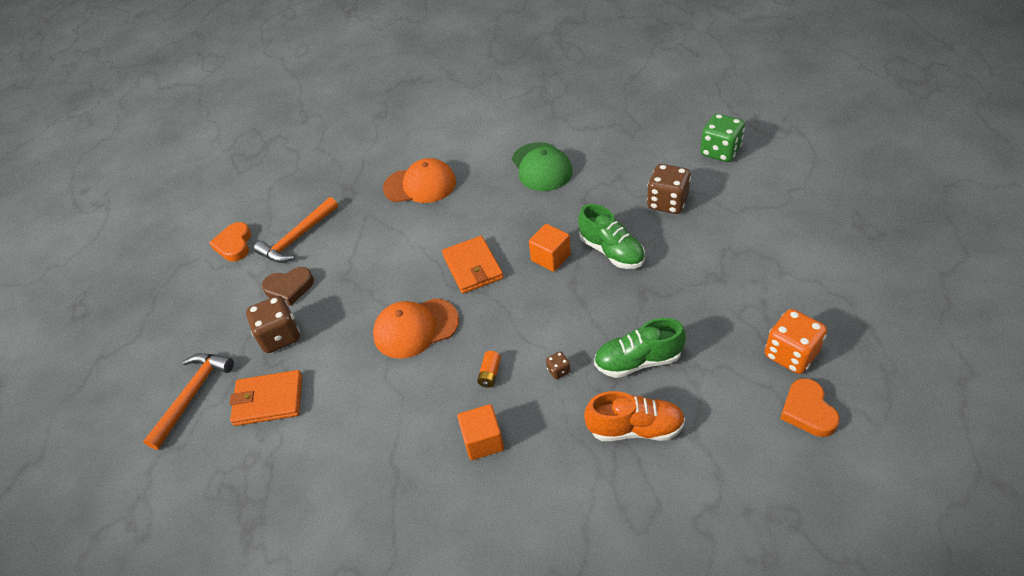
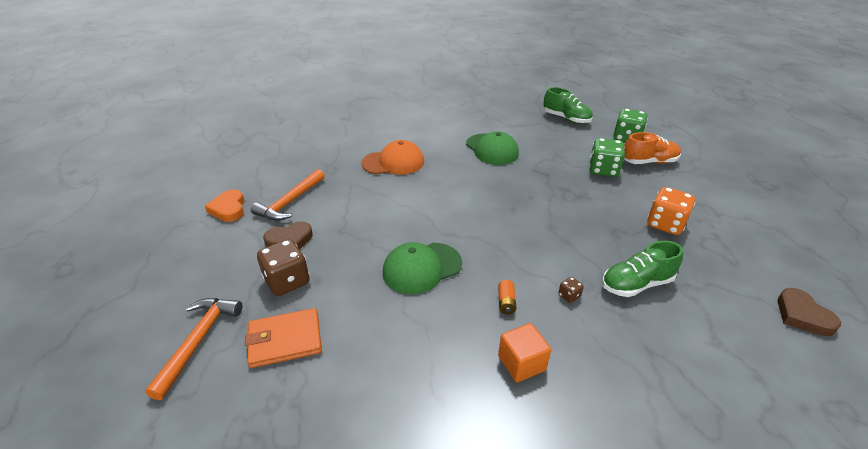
camera: 15 degrees left, 10 degrees down
orange cap [373,298,459,359] -> green cap [383,242,462,294]
orange wallet [442,236,503,294] -> none
orange cube [529,224,571,272] -> none
green shoe [578,204,645,269] -> green shoe moved to [543,87,593,124]
orange shoe [584,391,685,441] -> orange shoe moved to [624,132,681,164]
brown dice [647,164,691,214] -> green dice [589,138,625,177]
orange dice [765,309,827,374] -> orange dice moved to [647,187,695,235]
orange heart [780,378,840,437] -> brown heart [778,288,841,336]

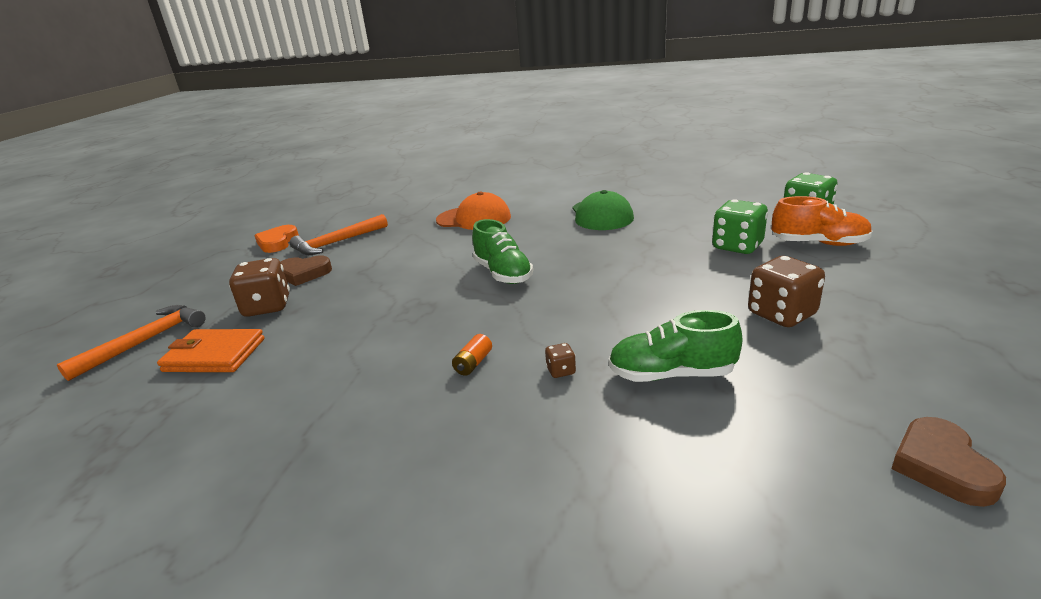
camera: 25 degrees right, 10 degrees down
green cap [383,242,462,294] -> none
orange cube [498,323,551,382] -> none
green shoe [543,87,593,124] -> green shoe moved to [472,219,533,284]
orange dice [647,187,695,235] -> brown dice [748,256,825,327]

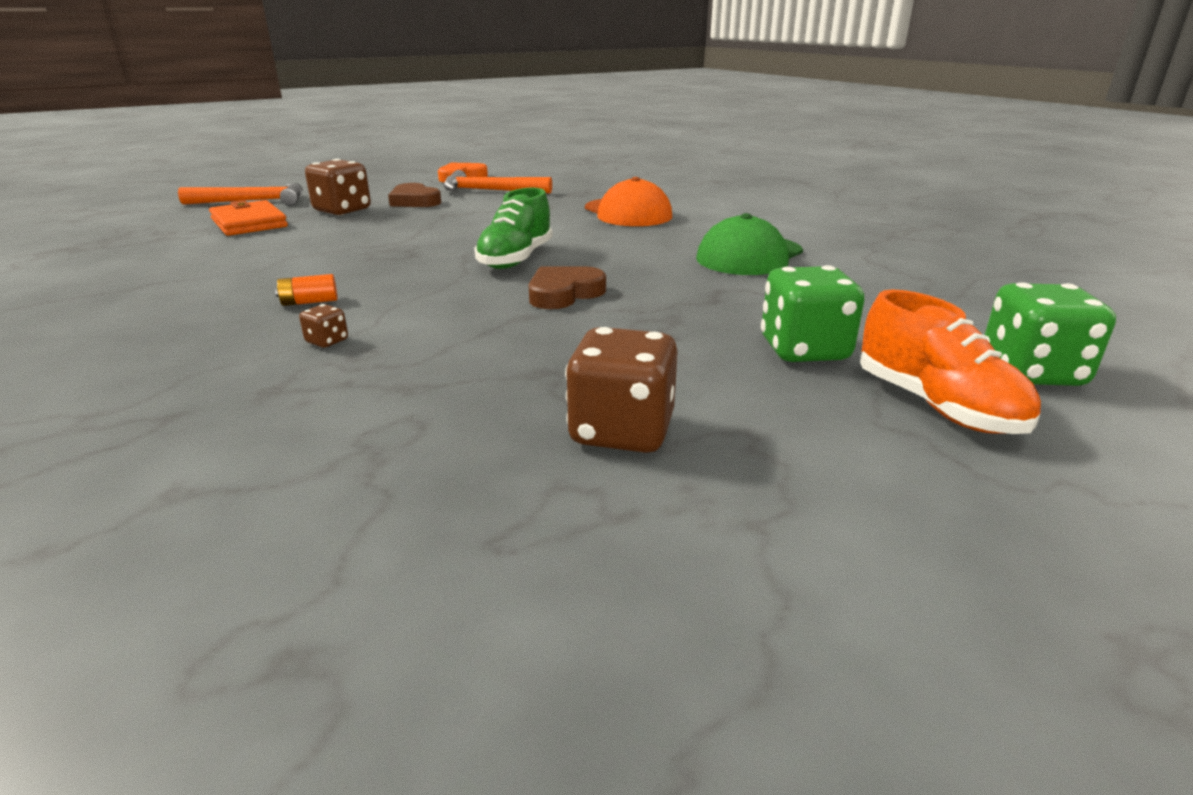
camera: 45 degrees right, 0 degrees up
green shoe [608,310,743,382] -> none
brown heart [891,417,1006,507] -> brown heart moved to [528,266,606,309]

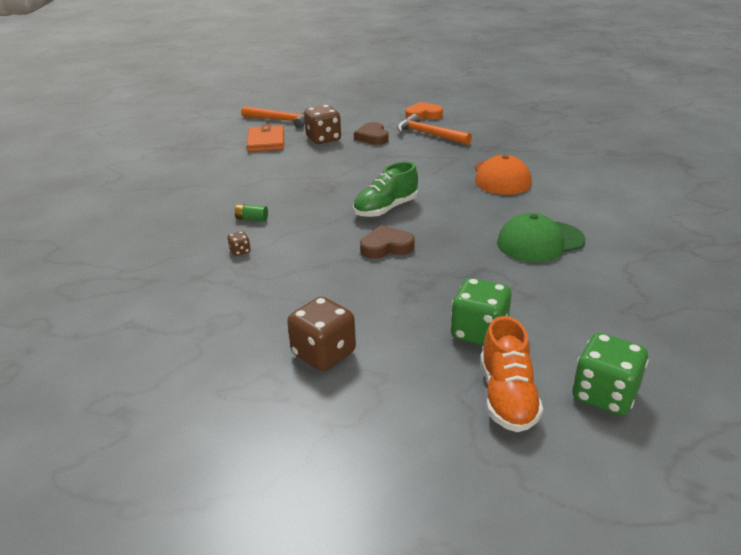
camera: 30 degrees right, 5 degrees up
orange battery [275,274,338,306] -> green battery [235,204,268,222]

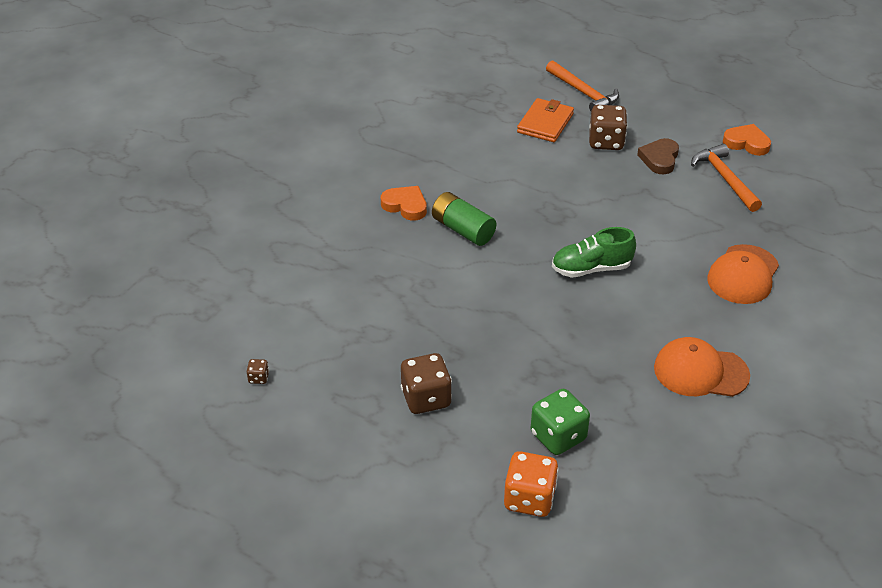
camera: 30 degrees right, 10 degrees up
brown dice [228,231,251,256] -> brown dice moved to [247,359,269,384]
green battery [235,204,268,222] -> green battery [432,192,496,246], size x2.02
brown heart [360,225,415,259] -> none
orange shoe [481,316,543,432] -> orange dice [504,451,559,517]
green cap [497,213,585,262] -> orange cap [654,337,750,397]
green dice [572,333,649,416] -> none
none -> orange heart [381,186,427,221]

